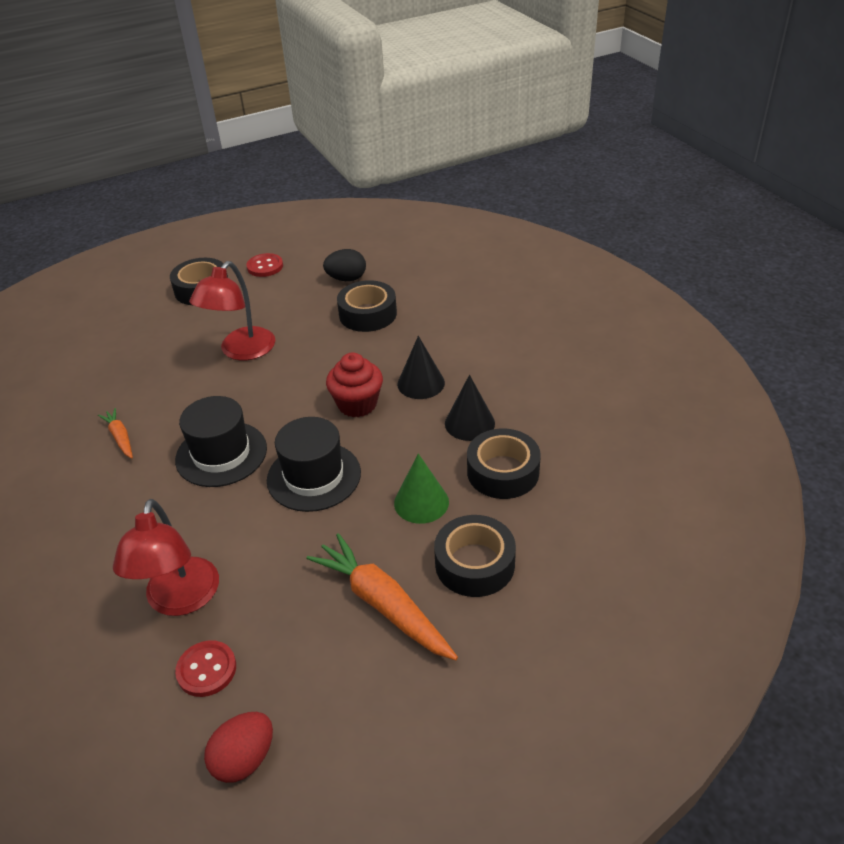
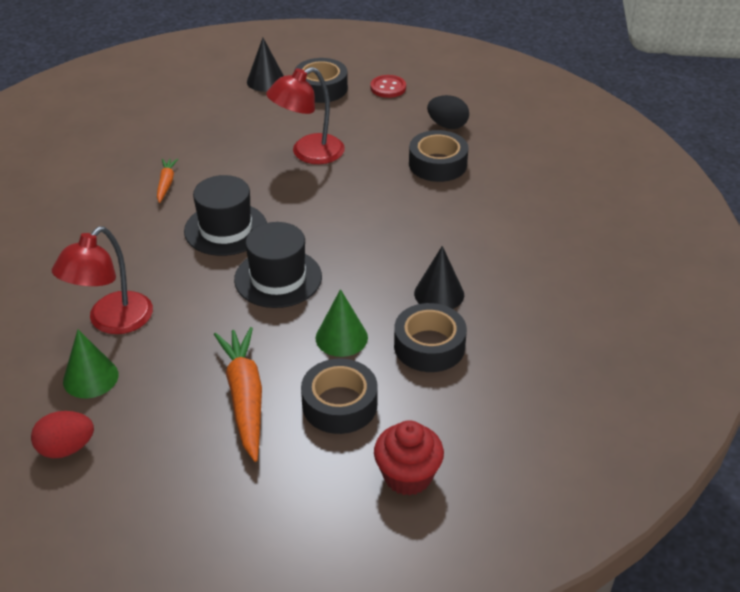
camera: 30 degrees right, 0 degrees up
red button [175,640,236,697] -> green cone [63,329,118,398]
red cupcake [326,353,383,417] -> red cupcake moved to [374,420,444,496]
black cone [397,336,445,399] -> black cone moved to [247,38,284,92]

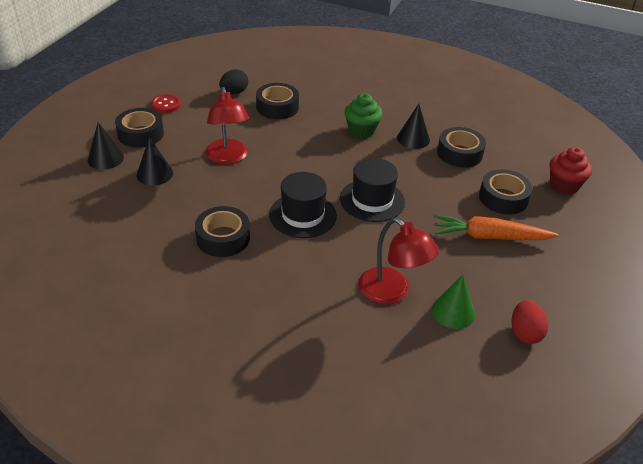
camera: 75 degrees left, 0 degrees up
orange carrot [157,159,178,203] -> black tape [195,206,250,257]
green cone [316,289,368,357] -> none
none -> black cone [137,137,173,186]
none -> green cupcake [344,93,383,138]

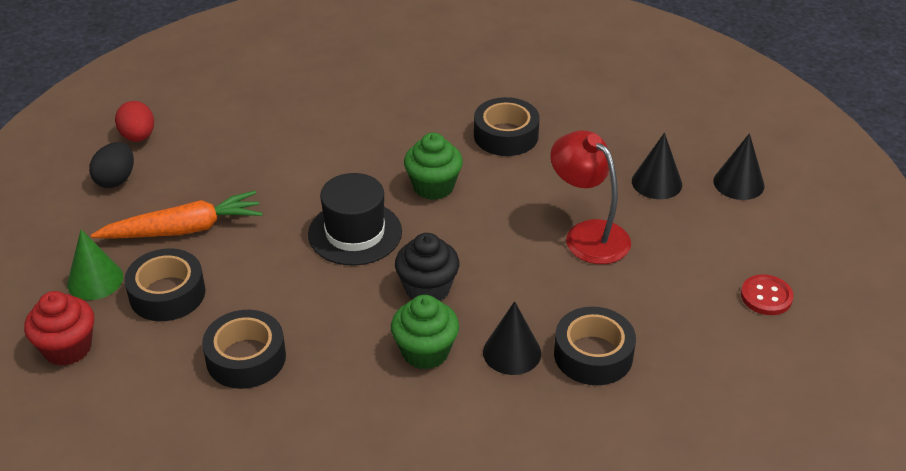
camera: 160 degrees right, 0 degrees up
black tape [115,108,164,148] -> none
black egg [219,69,248,94] -> black egg moved to [89,142,134,188]
black hat [269,172,337,238] -> green cupcake [404,133,463,200]
red lamp [358,218,439,305] -> none
black cone [397,104,430,149] -> black cone moved to [483,301,541,375]
green cone [432,275,475,329] -> green cone moved to [67,230,123,300]
none -> black cupcake [395,233,460,301]

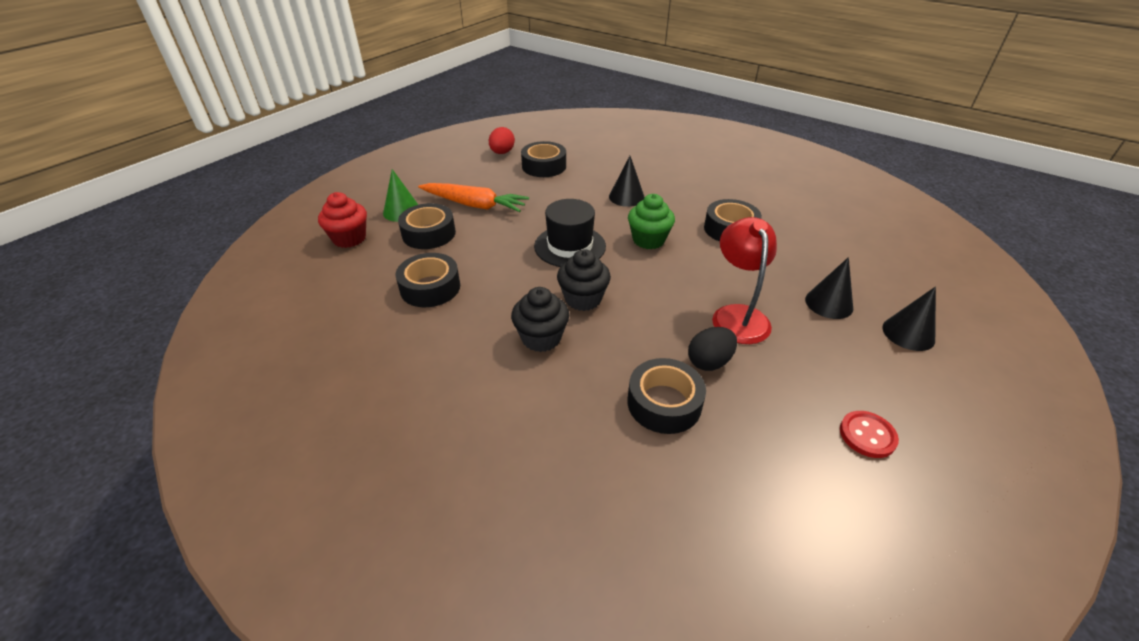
camera: 35 degrees right, 0 degrees up
black egg [89,142,134,188] -> black egg moved to [688,327,737,371]
green cupcake [391,295,459,370] -> black cupcake [511,287,569,352]
black cone [483,301,541,375] -> black cone moved to [609,156,645,207]
none -> black tape [521,141,566,177]

